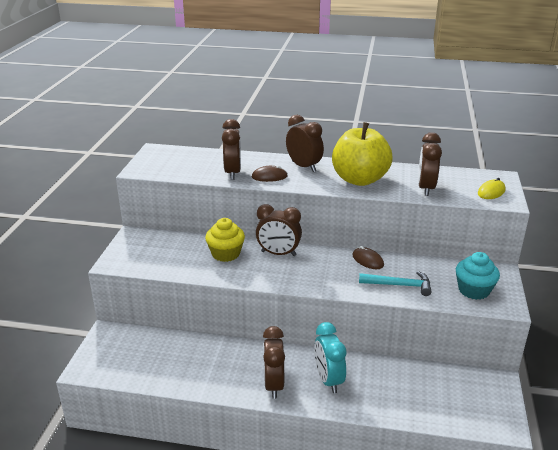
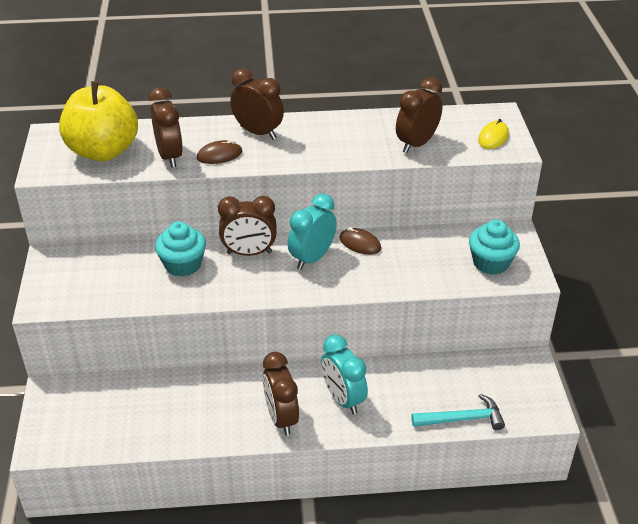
camera: 15 degrees left, 10 degrees up
yellow cupcake [205,218,245,262] -> turquoise cupcake [155,221,206,277]
yellow apple [332,122,393,186] -> yellow apple moved to [59,81,138,161]
turquoise hammer [359,271,432,296] -> turquoise hammer moved to [411,394,505,430]
brown clock [418,132,442,196] -> brown clock turned 45 degrees clockwise [396,77,442,153]
none -> turquoise clock [288,193,337,270]

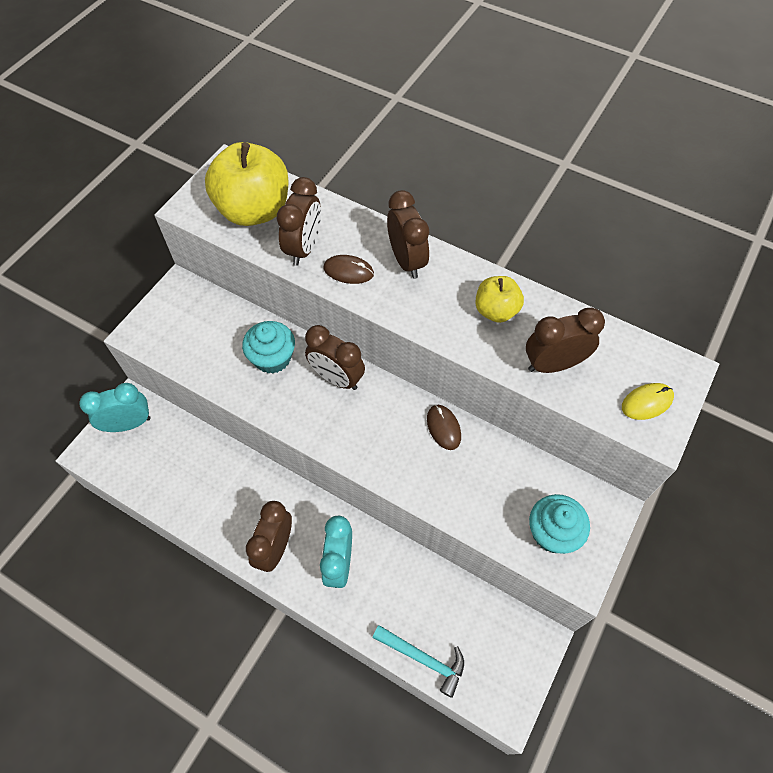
camera: 35 degrees right, 20 degrees up
turquoise clock [288,193,337,270] -> turquoise clock moved to [79,383,151,432]
none -> yellow apple [475,276,524,323]

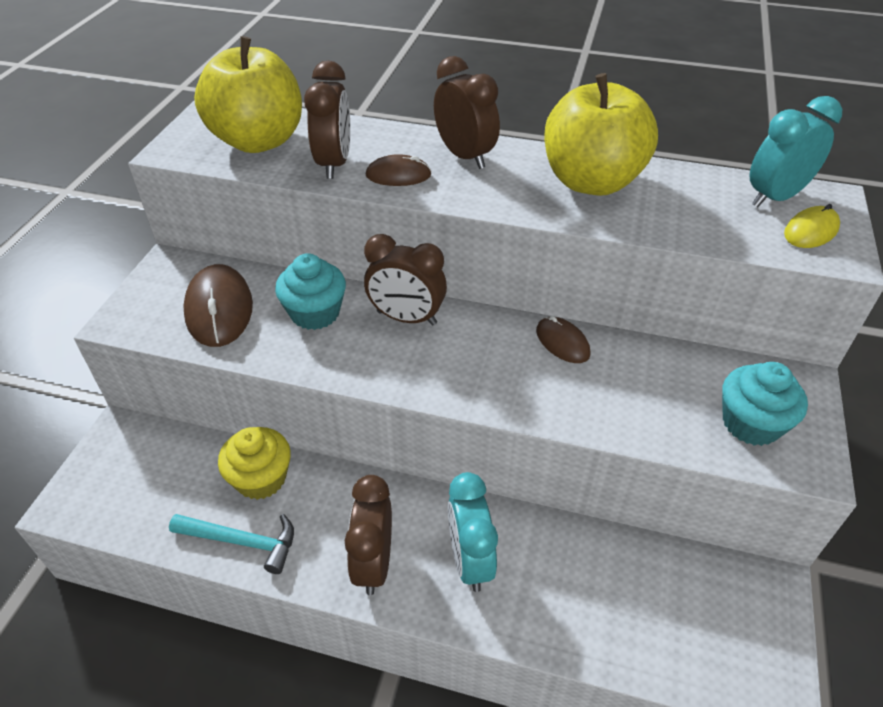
camera: 15 degrees left, 15 degrees down
turquoise clock [79,383,151,432] -> turquoise clock moved to [749,96,842,207]
turquoise hammer [372,625,464,698] -> turquoise hammer moved to [169,514,294,574]
yellow apple [475,276,524,323] -> yellow apple [544,73,658,196], size x1.85
brown clock [526,308,605,373] -> none
none -> brown mouse [183,264,253,347]
none -> yellow cupcake [218,427,291,500]

